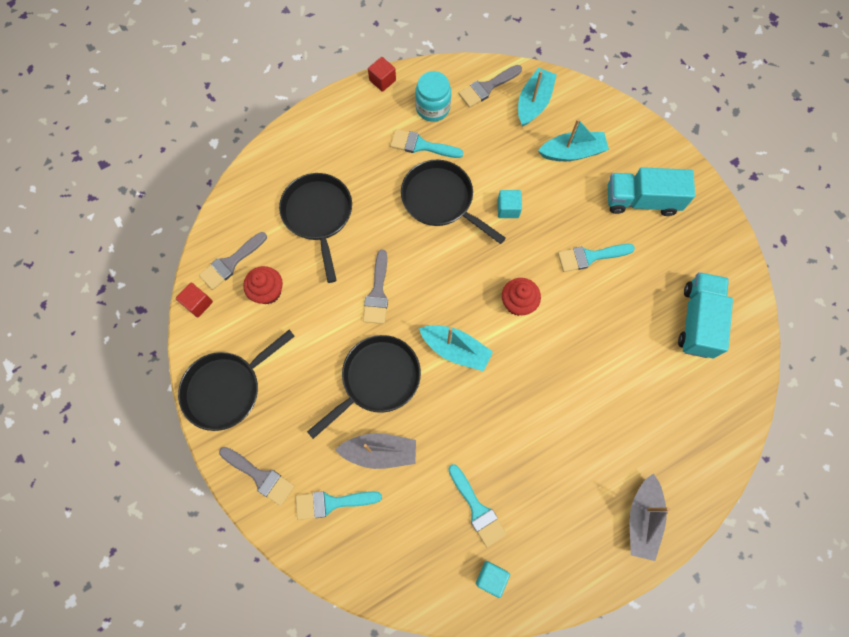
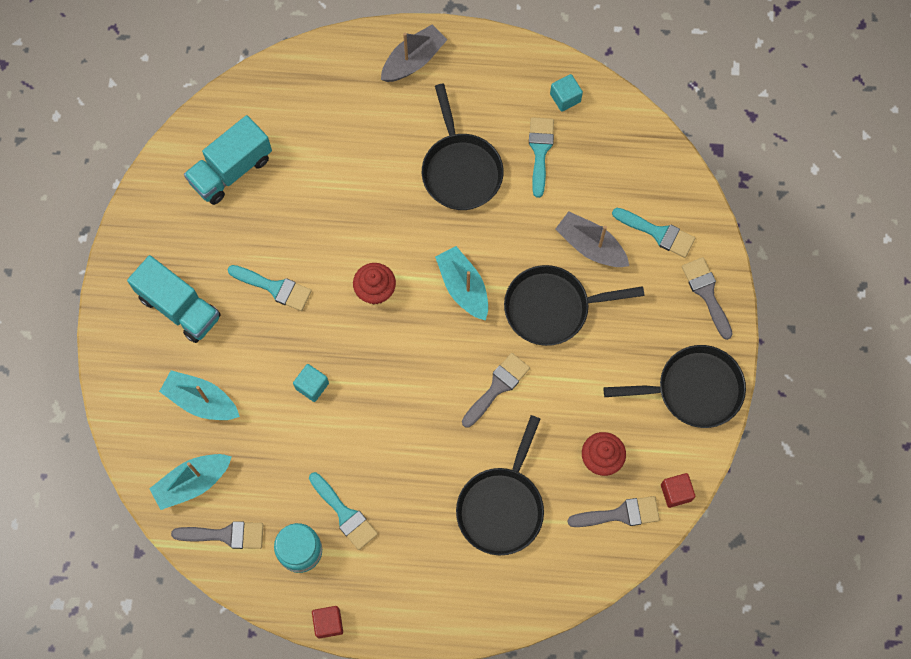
camera: 145 degrees left, 0 degrees up
black pan [401,160,506,244] -> black pan moved to [422,84,504,210]

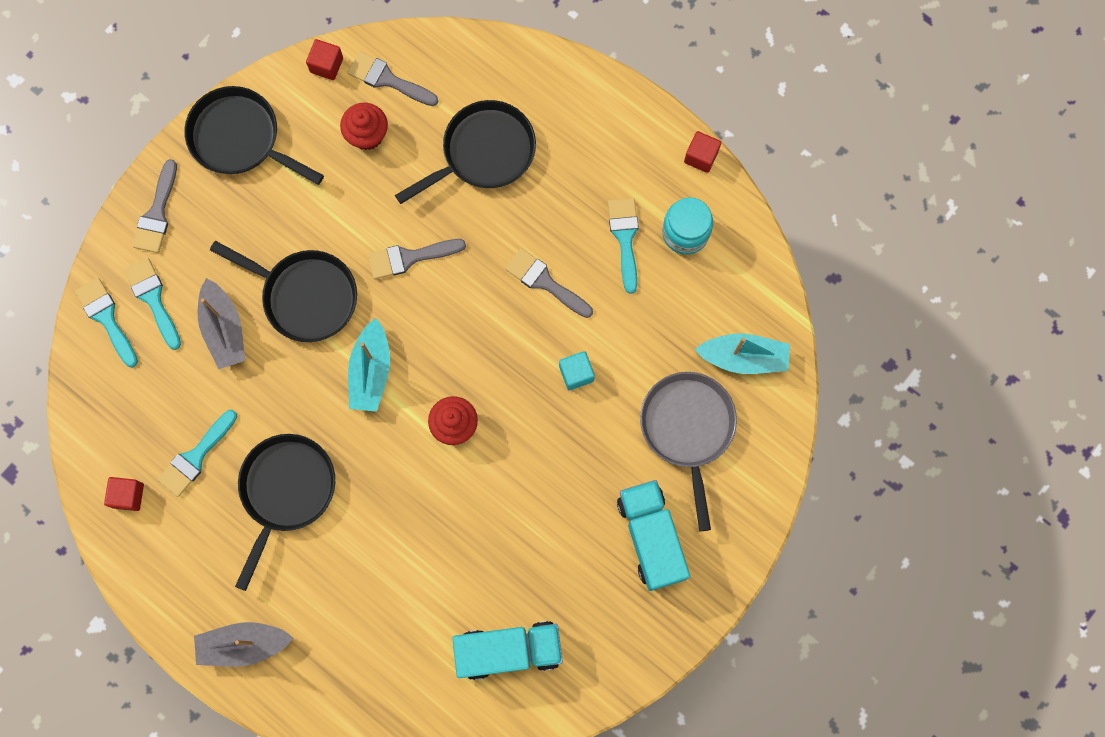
camera: 145 degrees left, 5 degrees up
turquoise boat [159,370,240,420] -> grey pan [640,372,737,531]
grey brush [171,521,263,549] -> grey brush moved to [505,248,593,318]
turquoise brush [227,265,312,311] -> turquoise brush moved to [75,278,138,367]
turquoise cube [550,74,583,112] -> red cube [104,477,144,511]

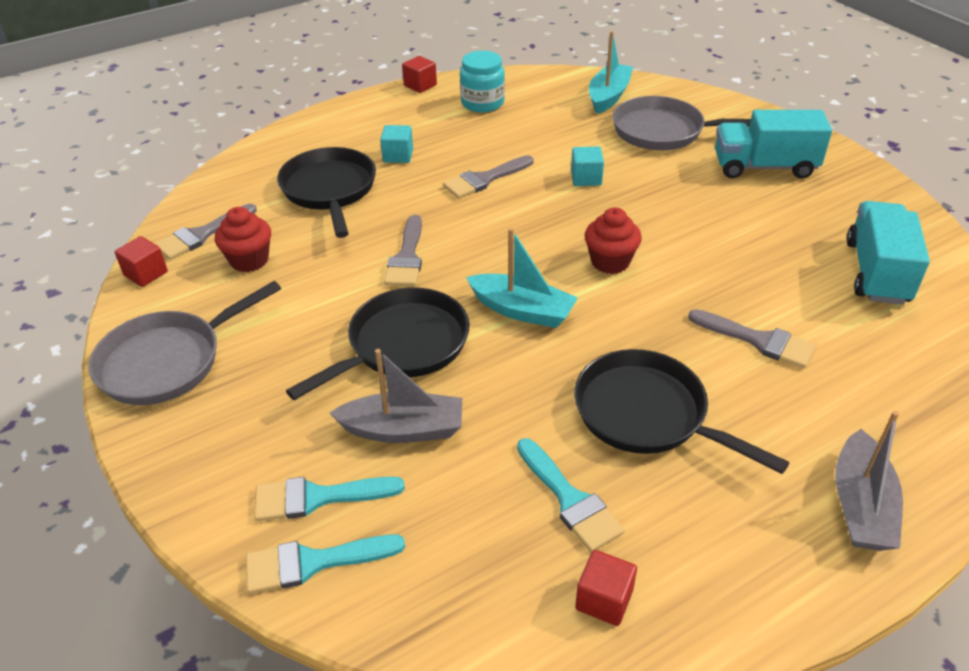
camera: 70 degrees left, 35 degrees down
grey brush [133,159,177,253] -> grey brush moved to [688,309,816,369]
black pan [184,86,324,185] -> grey pan [89,281,281,405]
turquoise brush [608,198,639,294] -> none
none -> turquoise cube [380,125,413,163]

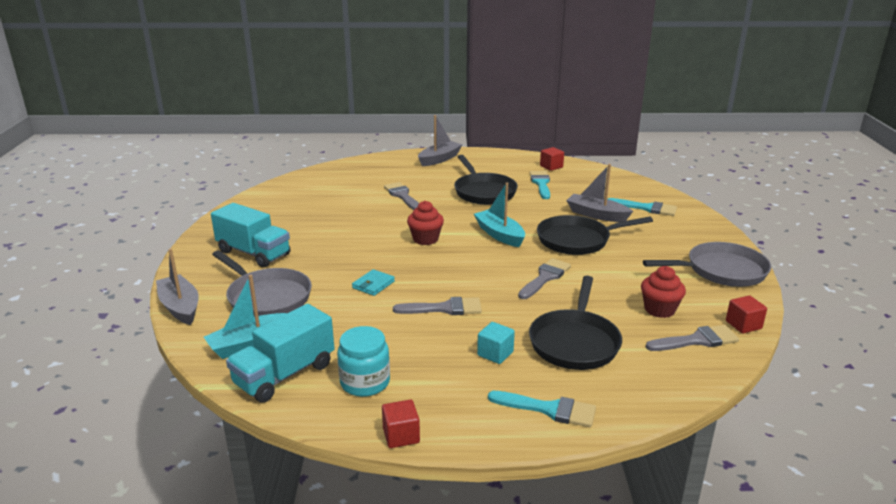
camera: 150 degrees left, 15 degrees down
turquoise brush [246,534,405,594] -> turquoise brush moved to [488,391,596,427]
turquoise cube [571,146,604,186] -> turquoise wallet [352,269,395,296]
turquoise truck [847,201,930,305] -> turquoise truck moved to [226,304,335,403]
none -> grey boat [156,248,199,325]

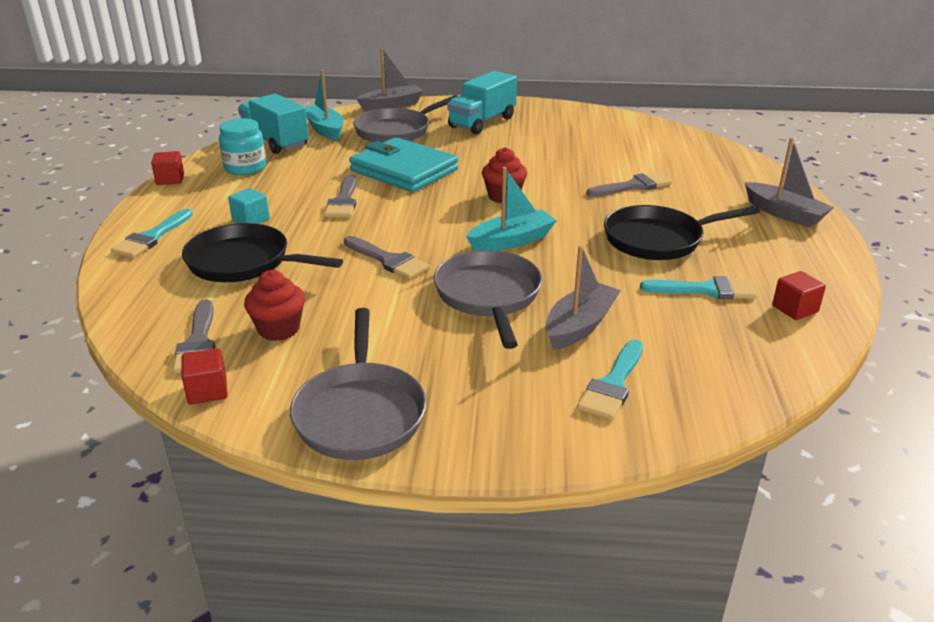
camera: 95 degrees right, 5 degrees up
turquoise wallet [352,269,395,296] -> turquoise wallet [349,137,458,192], size x2.40
black pan [537,215,653,255] -> grey pan [434,250,542,349]

